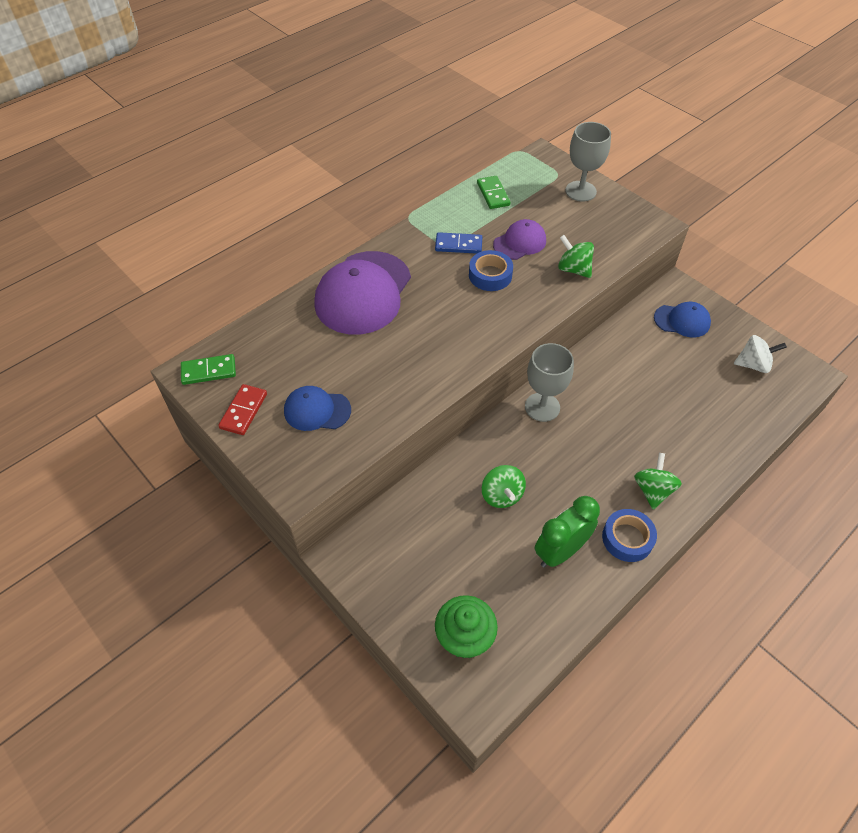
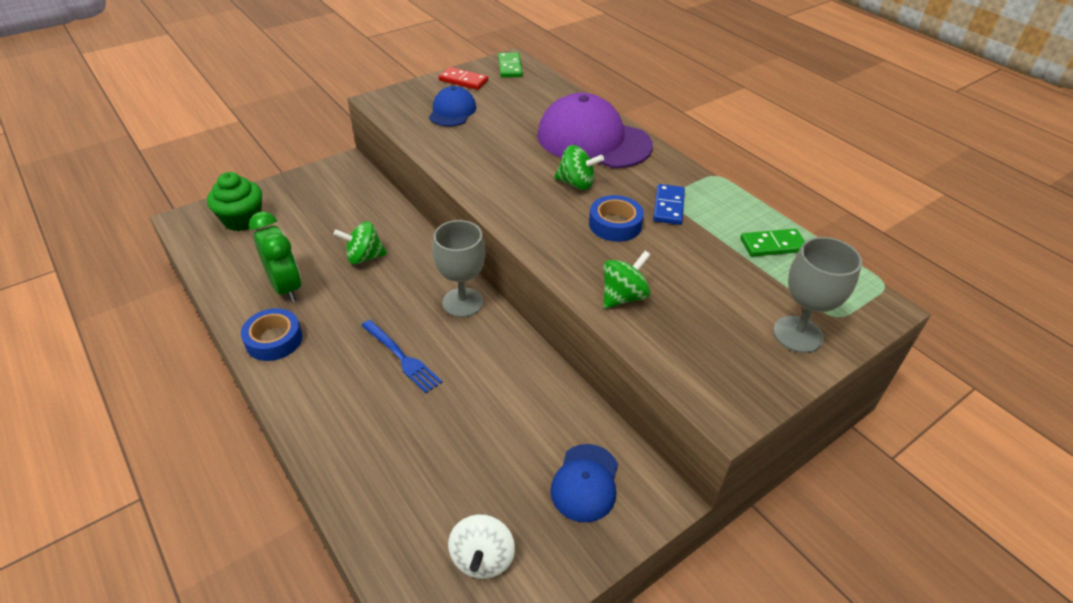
camera: 95 degrees right, 10 degrees down
purple cap [493,219,546,260] -> none
green spinning top [634,453,682,510] -> green spinning top moved to [554,145,604,190]
none -> blue fork [361,320,442,393]

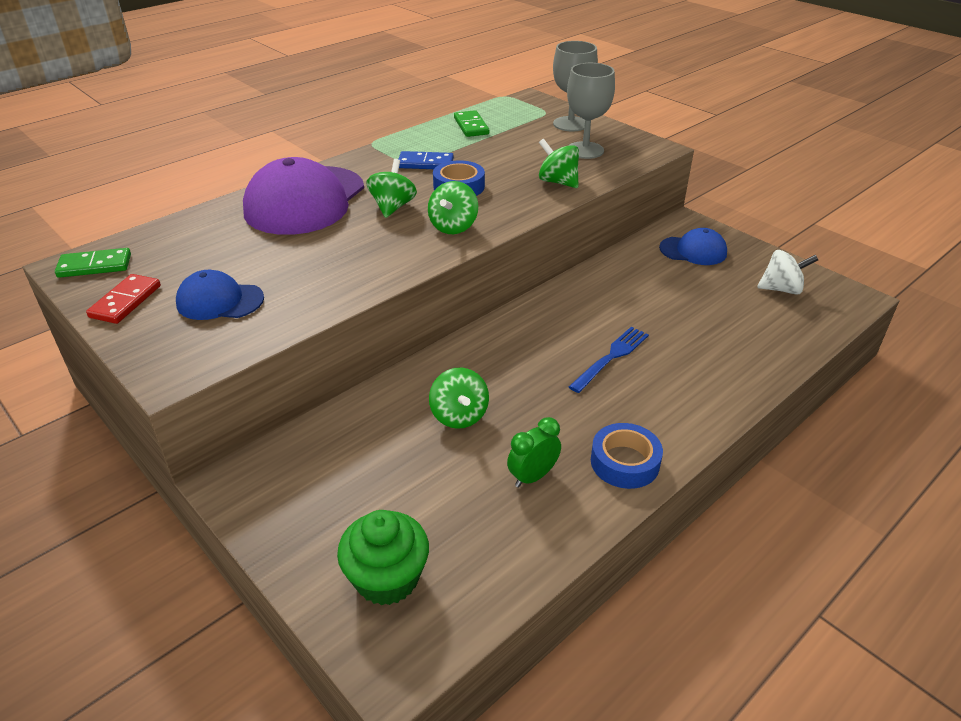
camera: 95 degrees left, 5 degrees down
green clock [249,211,301,303] -> green clock [507,417,561,488], size x0.63
grey goblet [433,220,486,317] -> grey goblet moved to [567,63,615,159]
none -> green spinning top [428,181,478,234]

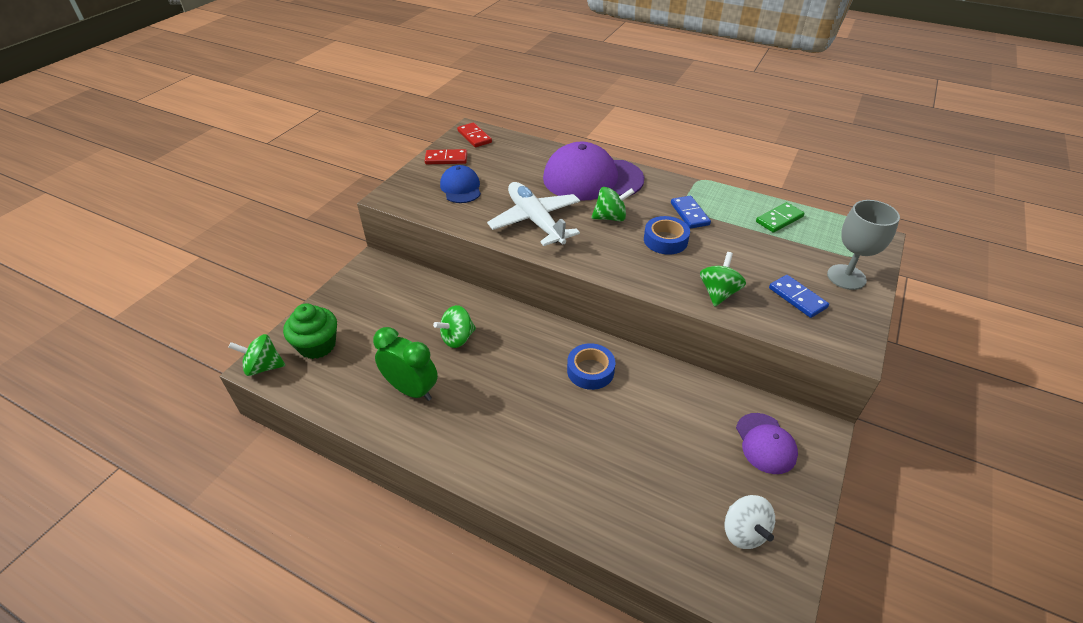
camera: 70 degrees right, 5 degrees up
green domino [55,248,131,278] -> red domino [457,122,492,147]
green spinning top [428,181,478,234] -> green spinning top moved to [228,334,286,376]
green clock [507,417,561,488] -> green clock [373,327,438,401], size x1.59
grey goblet [567,63,615,159] -> blue domino [769,275,829,318]
blue fork [569,327,649,393] -> none
blue tape [591,423,663,489] -> blue tape moved to [567,343,615,390]
blue cap [659,228,727,265] -> purple cap [736,413,798,474]
none -> white plane [487,182,580,246]

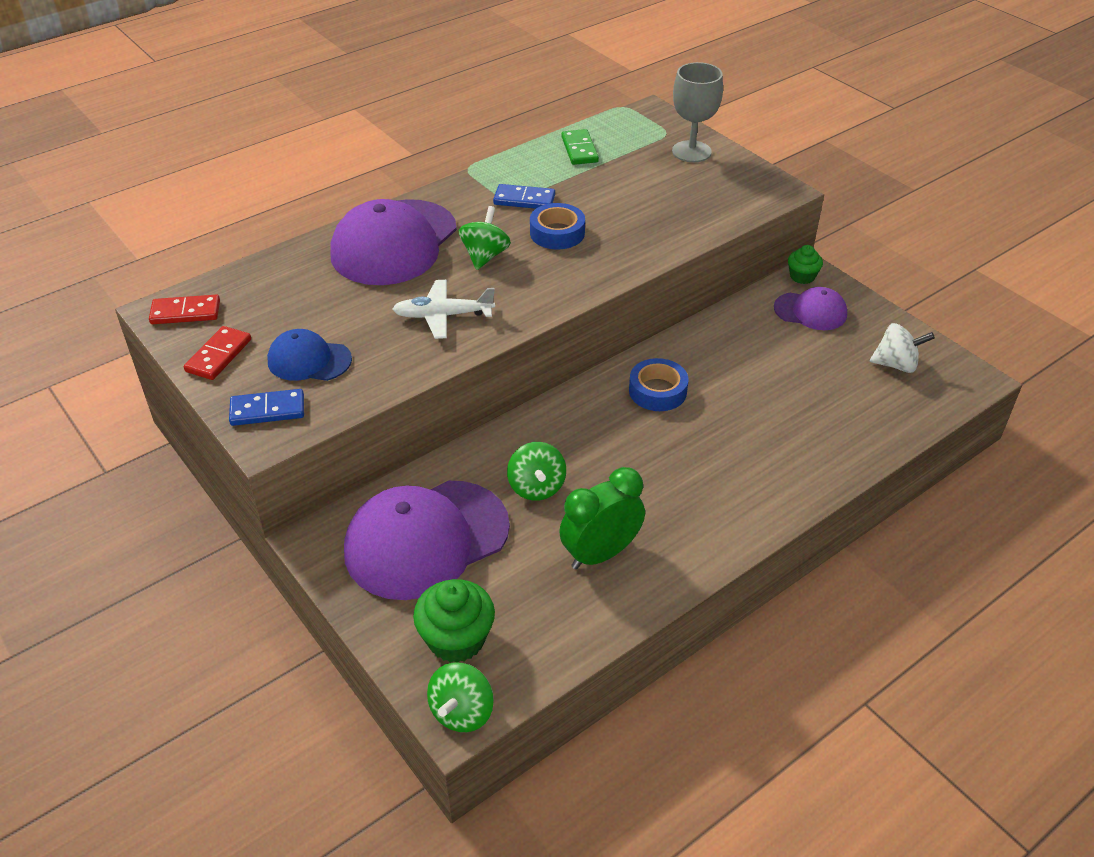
camera: 65 degrees left, 0 degrees up
white plane [487,182,580,246] -> white plane [393,280,495,339], size x0.66
green spinning top [700,252,746,306] -> none
blue domino [769,275,829,318] -> blue domino moved to [229,389,304,426]
none -> purple cap [344,481,510,600]
none -> green cupcake [788,245,823,284]

